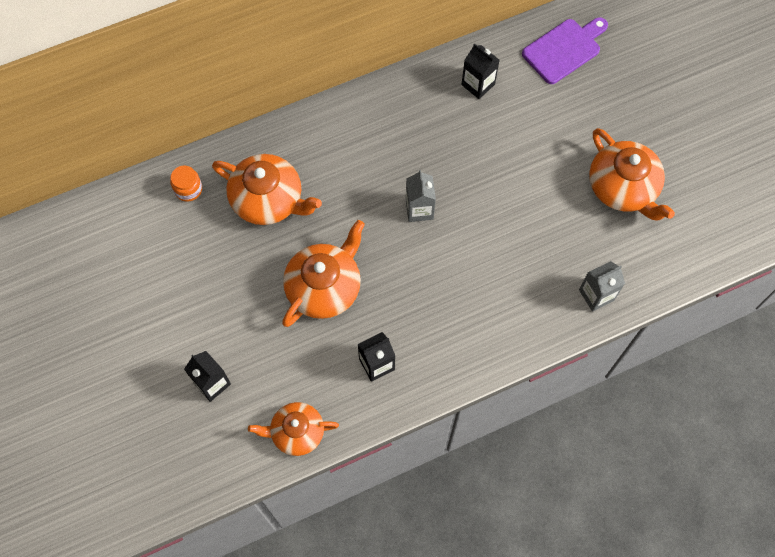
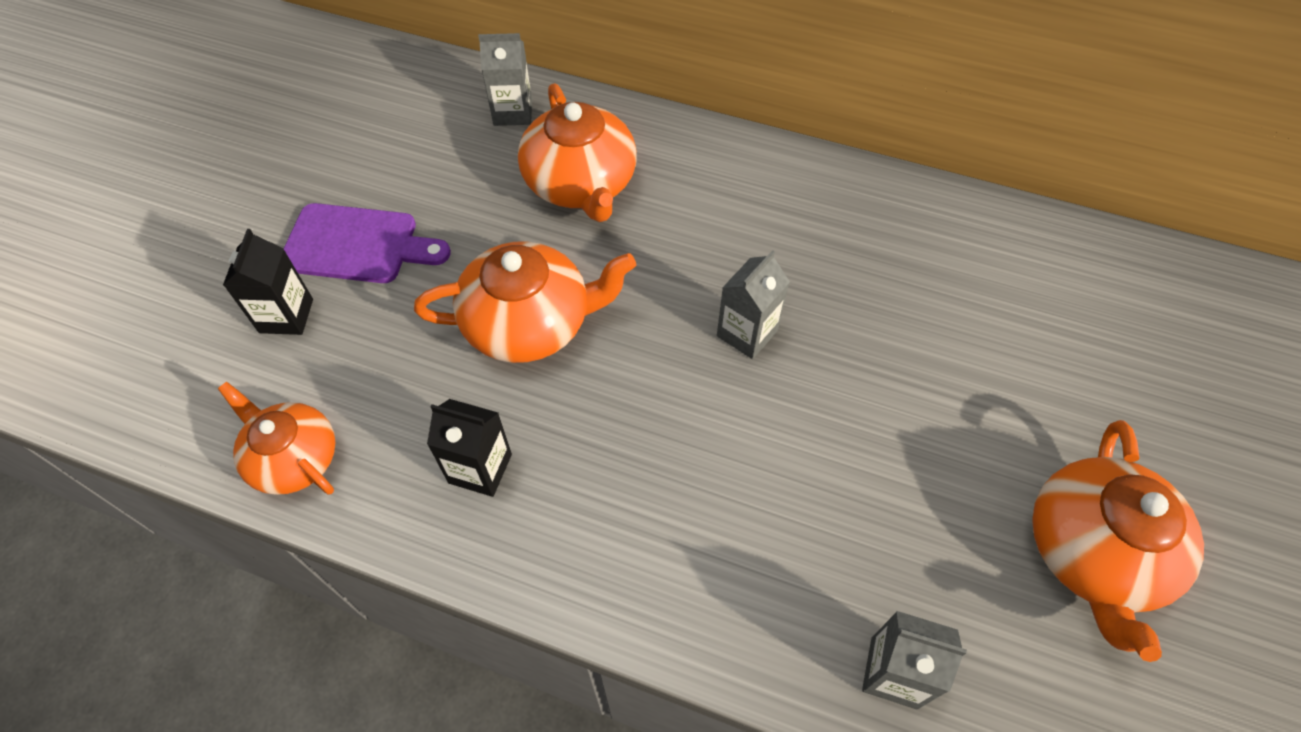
camera: 45 degrees right, 10 degrees down
orange jar [170,166,202,202] -> grey carton [478,33,532,126]
black carton [461,43,500,99] -> none
purple cutting board [522,17,608,84] -> purple cutting board moved to [284,203,451,283]

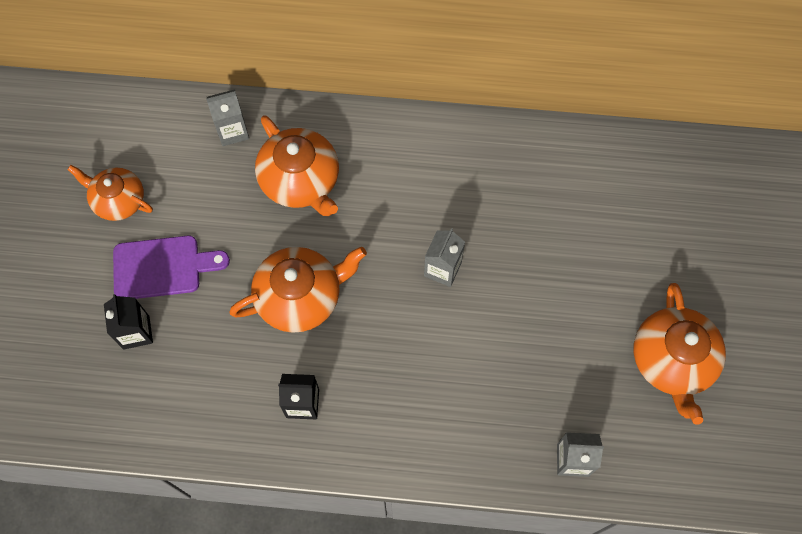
camera: 15 degrees left, 10 degrees up
orange teapot [218,382,335,495] -> orange teapot moved to [67,165,153,221]

